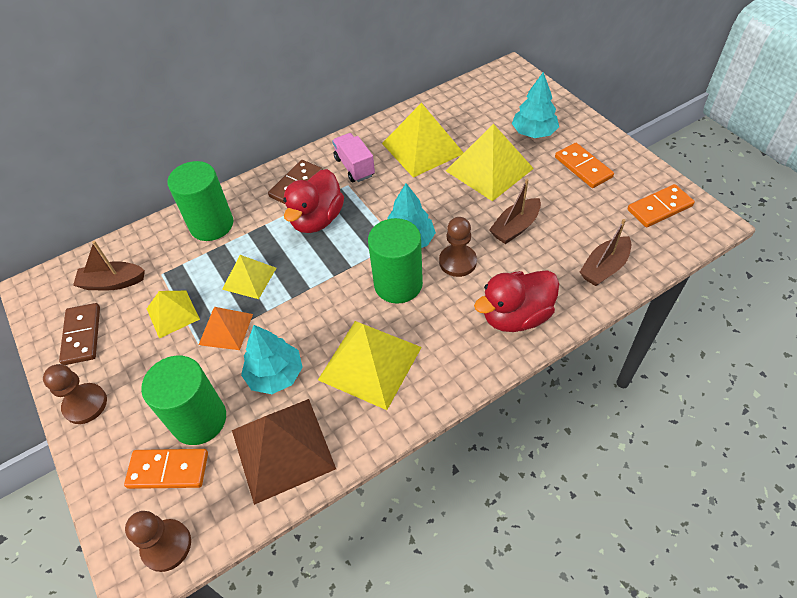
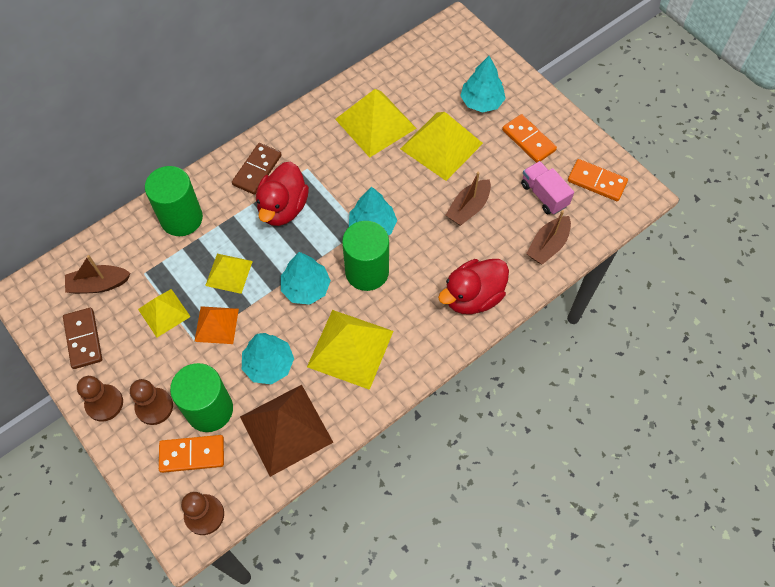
camera: 10 degrees left, 10 degrees up
pink truck [332,133,375,182] -> pink truck moved to [521,161,574,215]
brown pawn [439,217,477,277] -> brown pawn moved to [130,379,173,425]
orange domino [627,184,695,227] -> orange domino turned 60 degrees clockwise [568,159,628,201]
none -> turquoise tree [281,252,331,305]

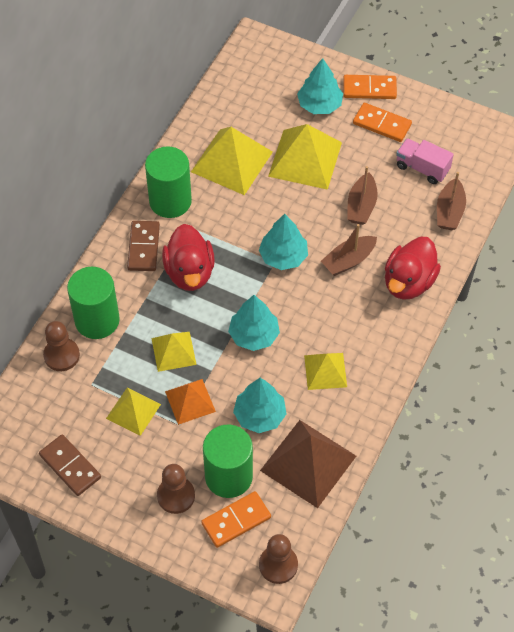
camera: 25 degrees left, 5 degrees down
brown boat [65,255,130,294] -> brown boat moved to [321,224,377,276]
brown pawn [77,376,123,422] -> brown pawn moved to [43,321,80,371]
yellow pyramid [307,310,393,390] -> yellow pyramid [304,353,347,390], size x0.59
green cylinder [342,221,389,291] -> green cylinder moved to [145,146,192,218]
orange domino [568,159,628,201] -> orange domino moved to [343,75,397,99]

